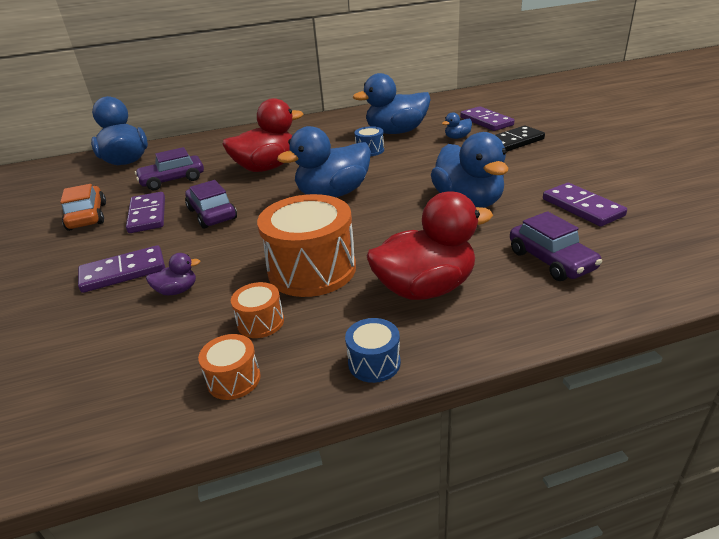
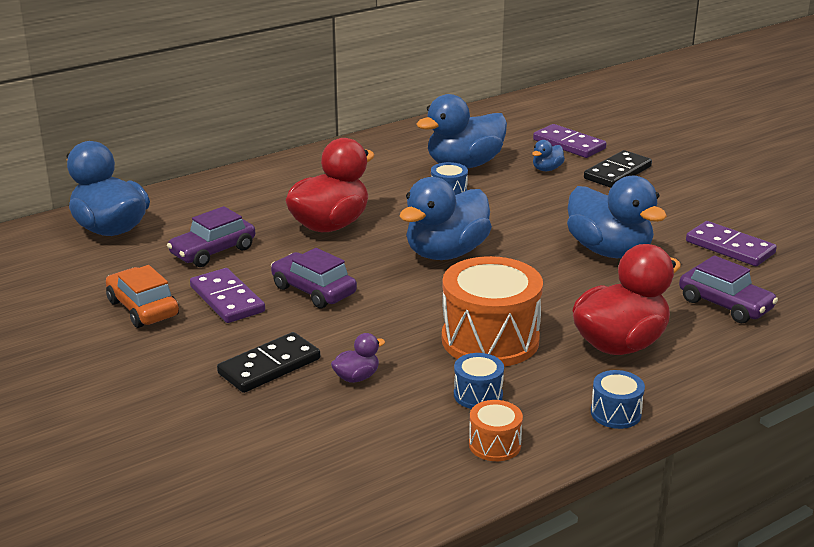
camera: 20 degrees left, 5 degrees down
purple domino [78,245,165,293] -> black domino [217,332,320,393]
orange drum [231,282,284,338] -> blue drum [454,353,504,409]

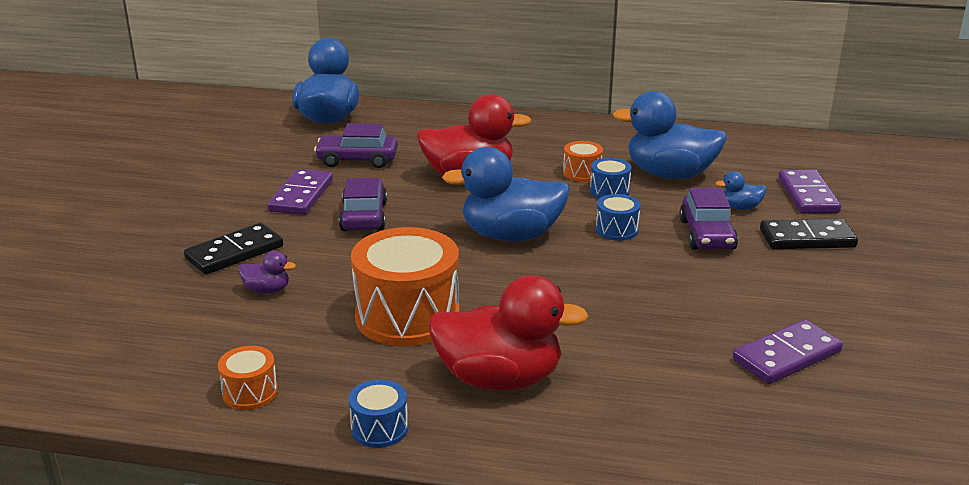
camera: 45 degrees right, 0 degrees up
orange car [106,265,179,328] -> none
black domino [217,332,320,393] -> black domino turned 45 degrees counterclockwise [184,223,283,274]
blue drum [454,353,504,409] -> blue drum moved to [596,194,640,241]
blue duck [567,176,667,258] -> none
purple car [679,255,778,323] -> purple car moved to [679,188,738,250]
purple domino [686,221,777,266] -> purple domino turned 60 degrees clockwise [733,319,843,384]
none -> orange drum [563,141,603,182]

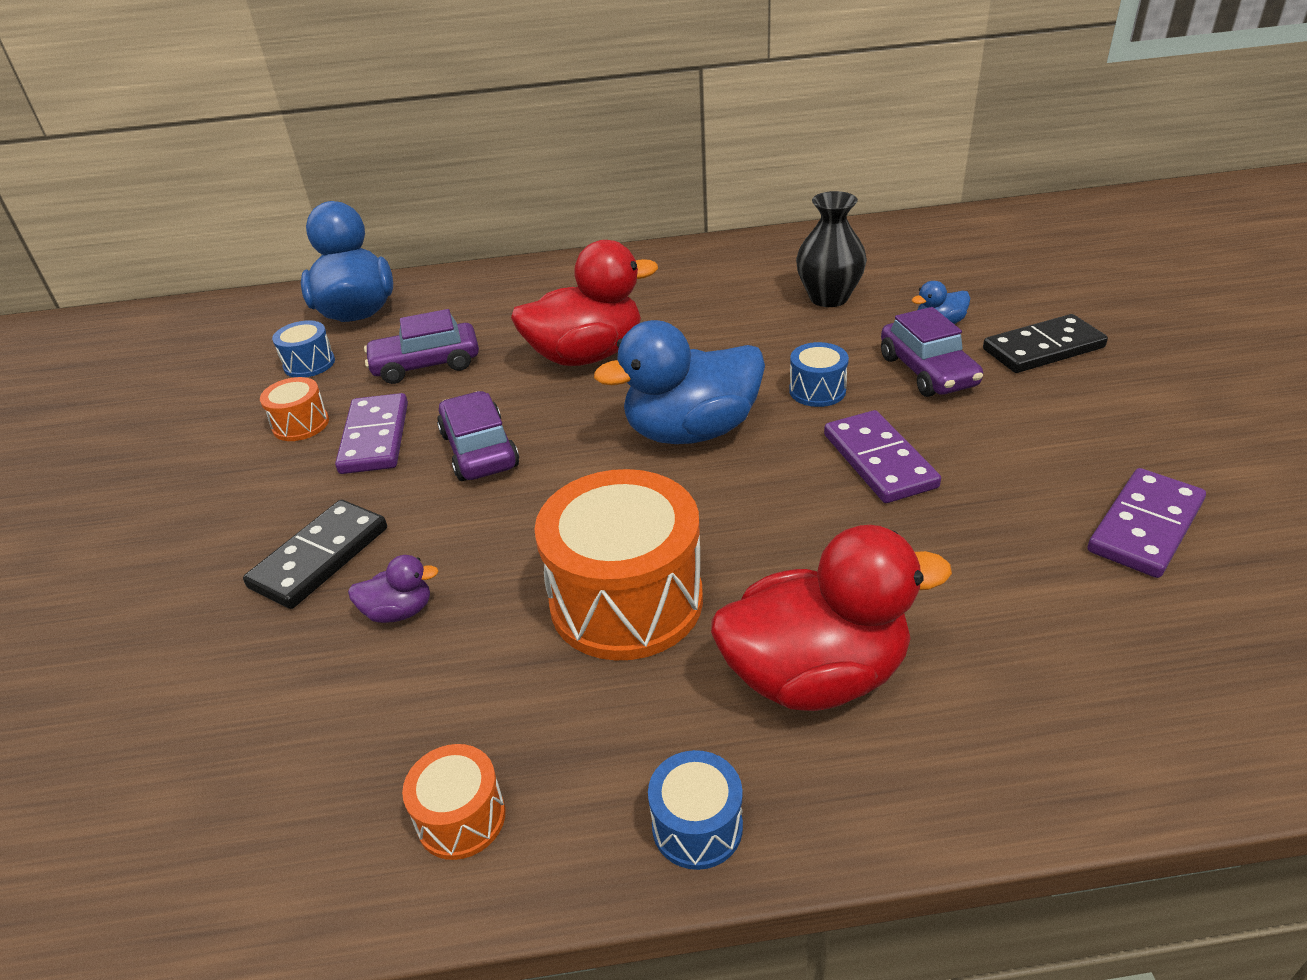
camera: 15 degrees left, 10 degrees up
orange drum [563,141,603,182] -> orange drum moved to [260,377,329,441]
blue drum [590,158,631,199] -> blue drum moved to [272,320,335,377]
blue duck [613,91,727,179] -> black vase [796,191,867,307]
purple domino [779,170,841,214] -> purple domino moved to [824,410,941,503]

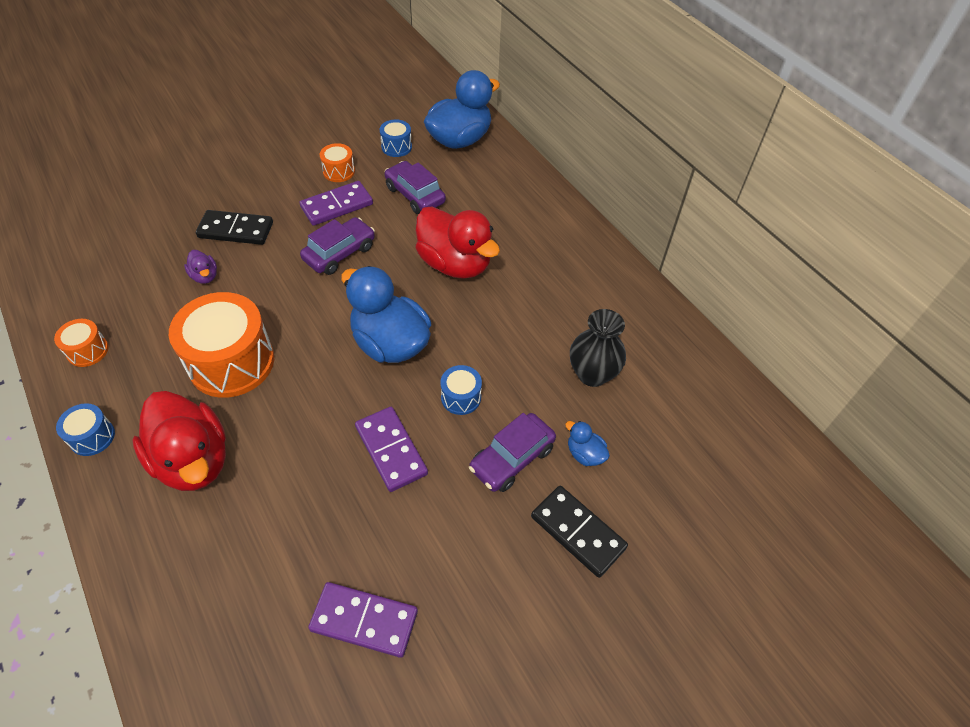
camera: 60 degrees right, 15 degrees up
purple domino [824,410,941,503] -> purple domino turned 75 degrees counterclockwise [355,407,428,492]

